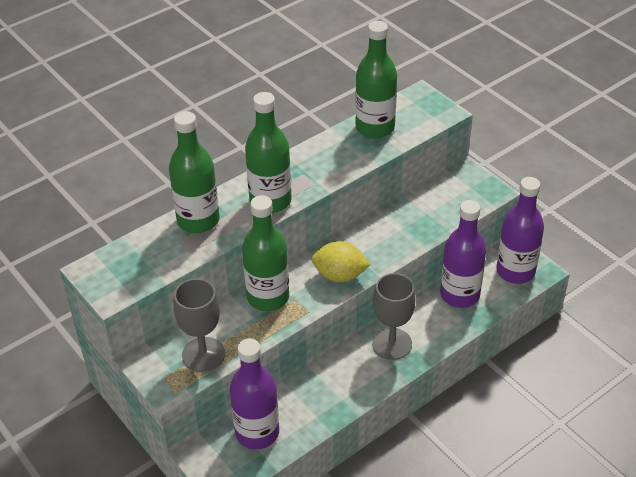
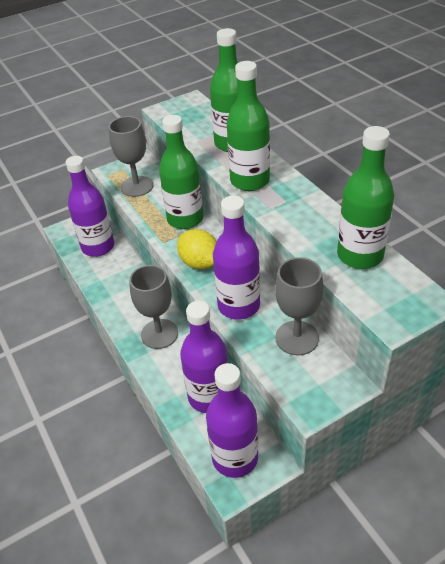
camera: 100 degrees right, 0 degrees up
yellow lemon [311,241,370,282] -> yellow lemon turned 60 degrees counterclockwise [177,229,217,270]
none -> purple bottle [213,196,260,320]
none -> grey goblet [275,257,323,356]

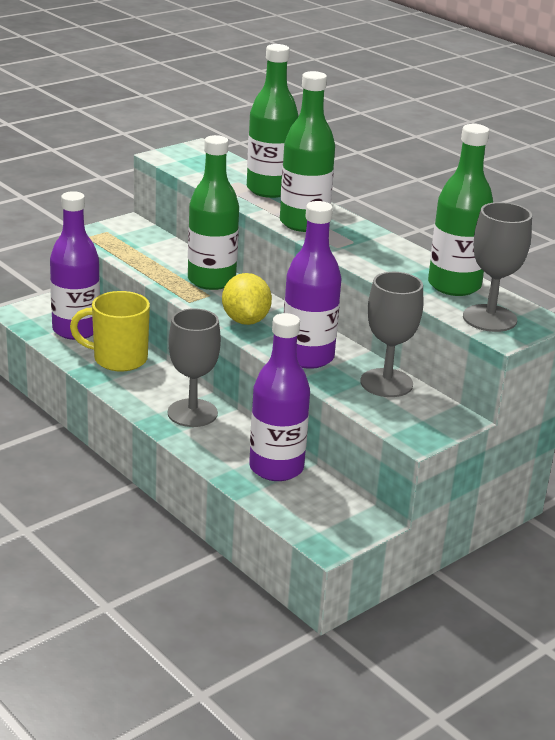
camera: 15 degrees left, 15 degrees down
grey goblet [109,116,153,197] -> grey goblet moved to [463,202,532,332]
yellow lemon [177,229,217,270] -> yellow lemon turned 45 degrees clockwise [222,273,272,325]
purple bottle [206,363,258,478] -> none
none -> yellow mug [70,291,150,372]

